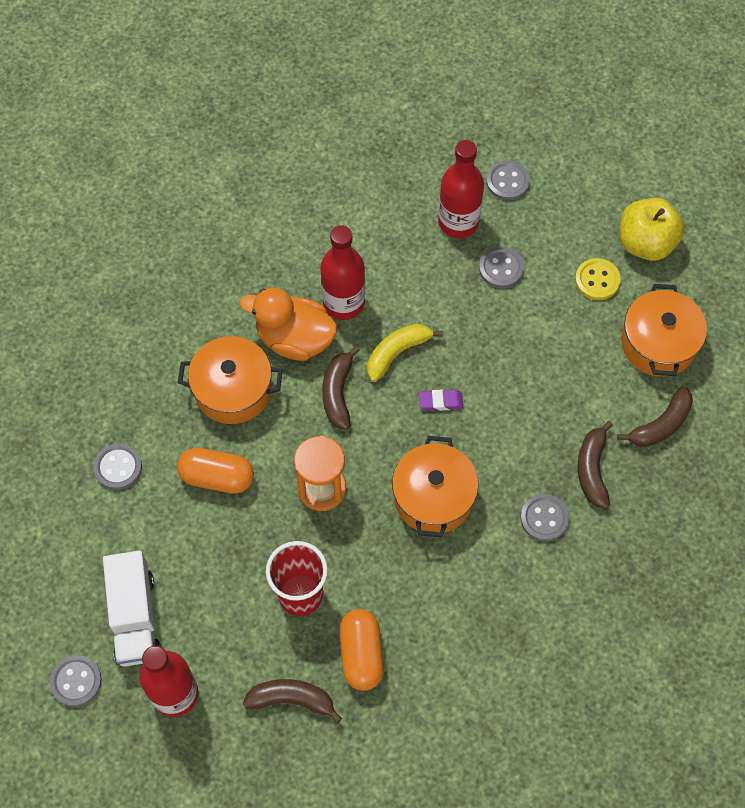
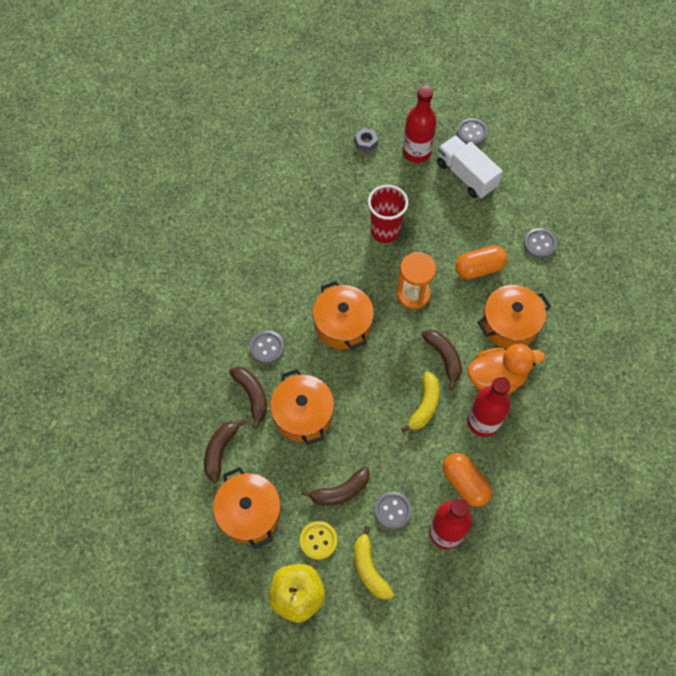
camera: 150 degrees right, 0 degrees up
brown banana [243,679,342,724] -> brown banana moved to [301,467,370,506]
orange capsule [339,609,384,691] -> orange capsule moved to [443,453,492,507]
purple eraser [419,390,463,411] -> none
grey button [486,160,530,200] -> none
none -> orange pot [270,369,334,445]
none -> yellow banana [354,526,394,600]
none -> grey nut [355,128,378,153]

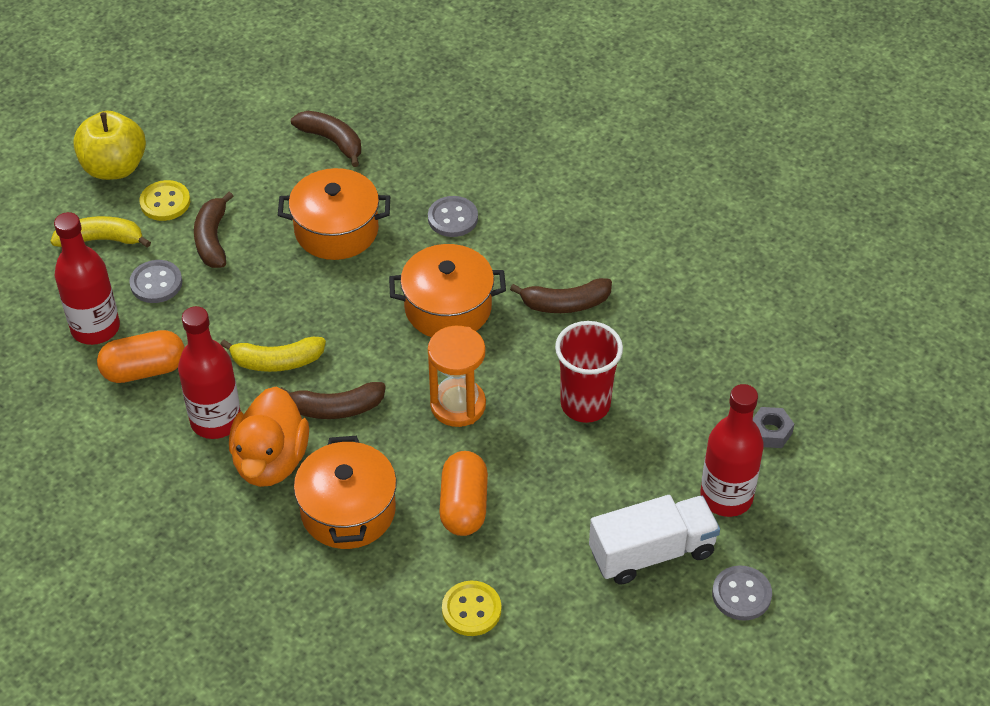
camera: 110 degrees right, 15 degrees down
orange pot [213,467,281,549] -> none
brown banana [229,367,267,429] -> brown banana moved to [510,278,612,313]
yellow banana [401,372,439,433] -> yellow banana turned 45 degrees counterclockwise [220,337,326,372]
grey button [524,228,557,258] -> yellow button [442,581,501,636]

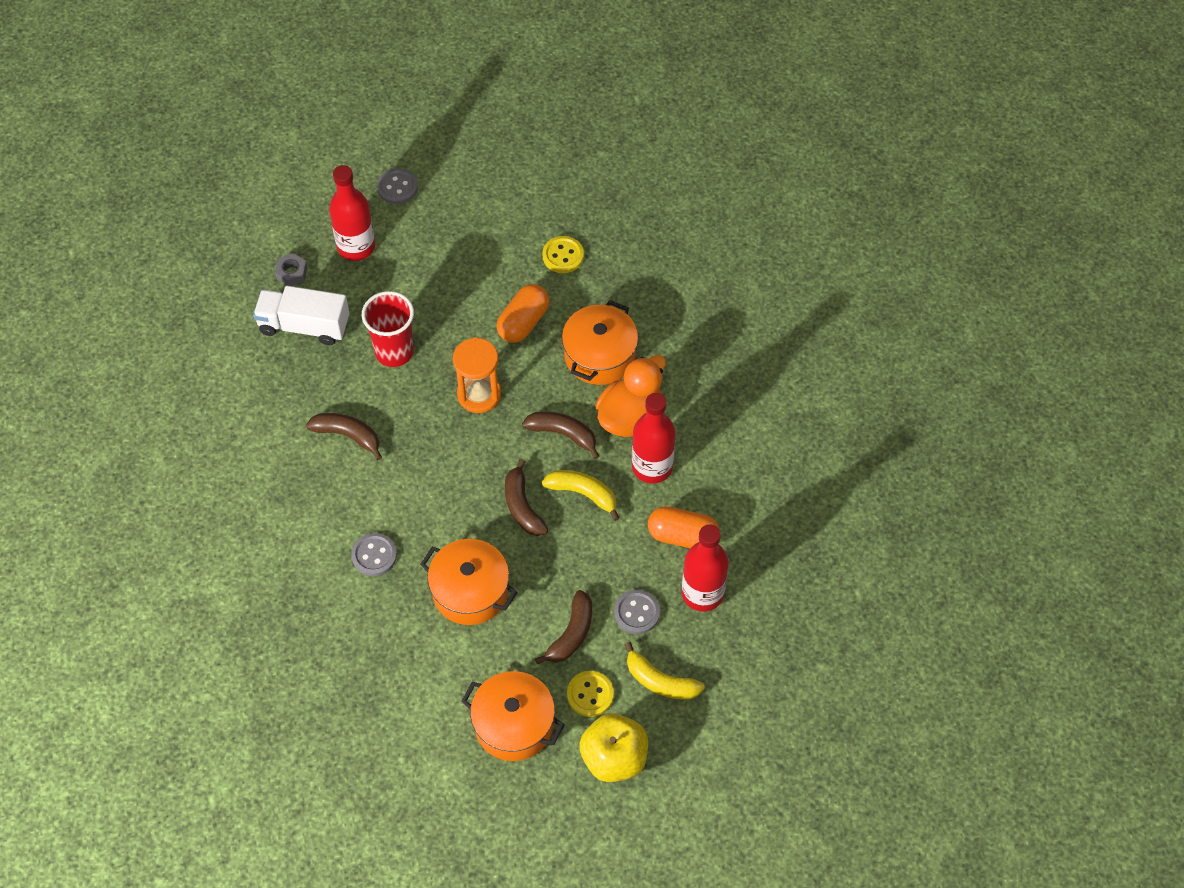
camera: 150 degrees left, 10 degrees up
brown banana [291,111,361,167] -> brown banana moved to [505,459,548,536]
orange pot [389,244,506,337] -> orange pot moved to [461,671,564,761]
white truck [589,495,720,585] -> white truck moved to [253,286,349,345]

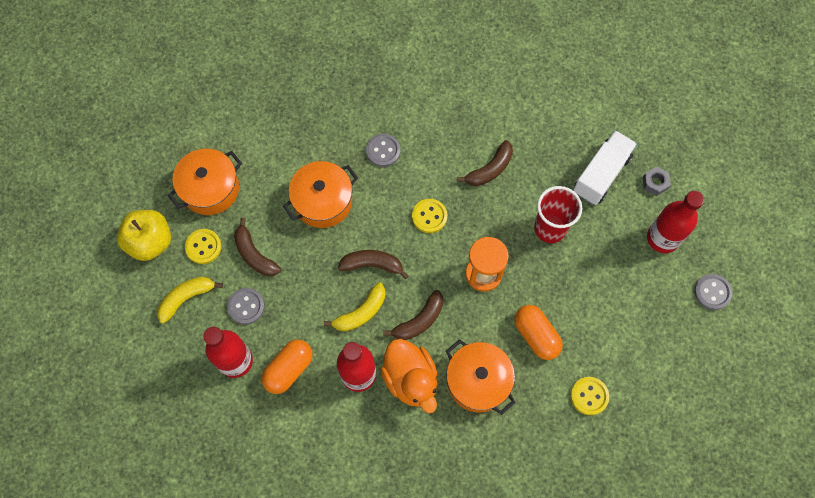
camera: 115 degrees right, 10 degrees up
none -> yellow button [412,199,447,233]

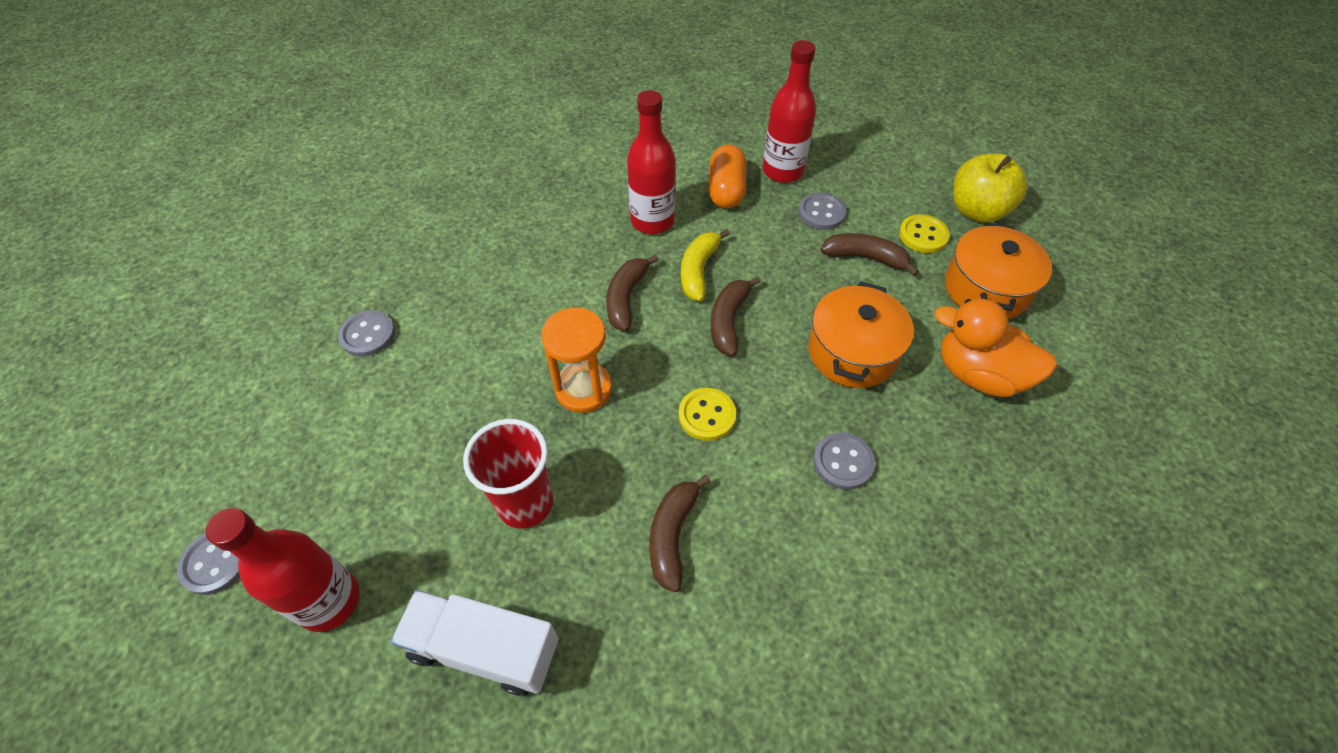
camera: 145 degrees right, 15 degrees down
yellow banana [157,277,223,324] -> none
brown banana [338,250,409,279] -> brown banana turned 135 degrees clockwise [711,276,760,356]
orange duck [380,339,437,413] -> orange duck moved to [934,299,1057,397]
orange pot [446,339,516,415] -> none
orange capsule [514,305,563,360] -> none
yellow button [571,377,609,415] -> grey button [338,310,395,357]
white truck [573,130,637,205] -> white truck turned 105 degrees clockwise [391,590,559,696]
grey nut [643,166,671,196] -> none

